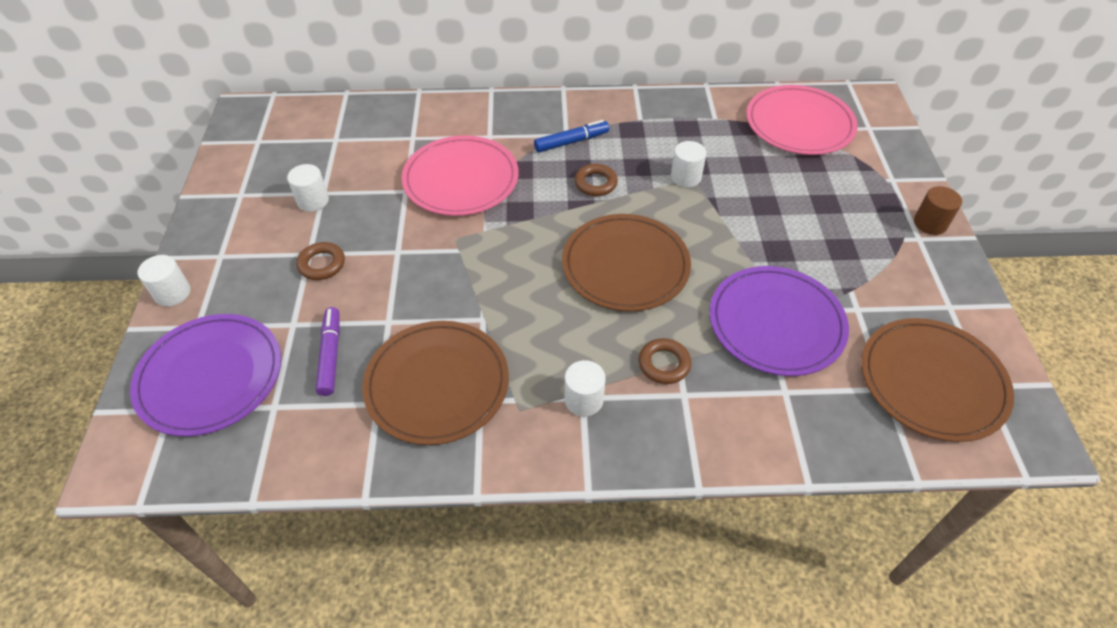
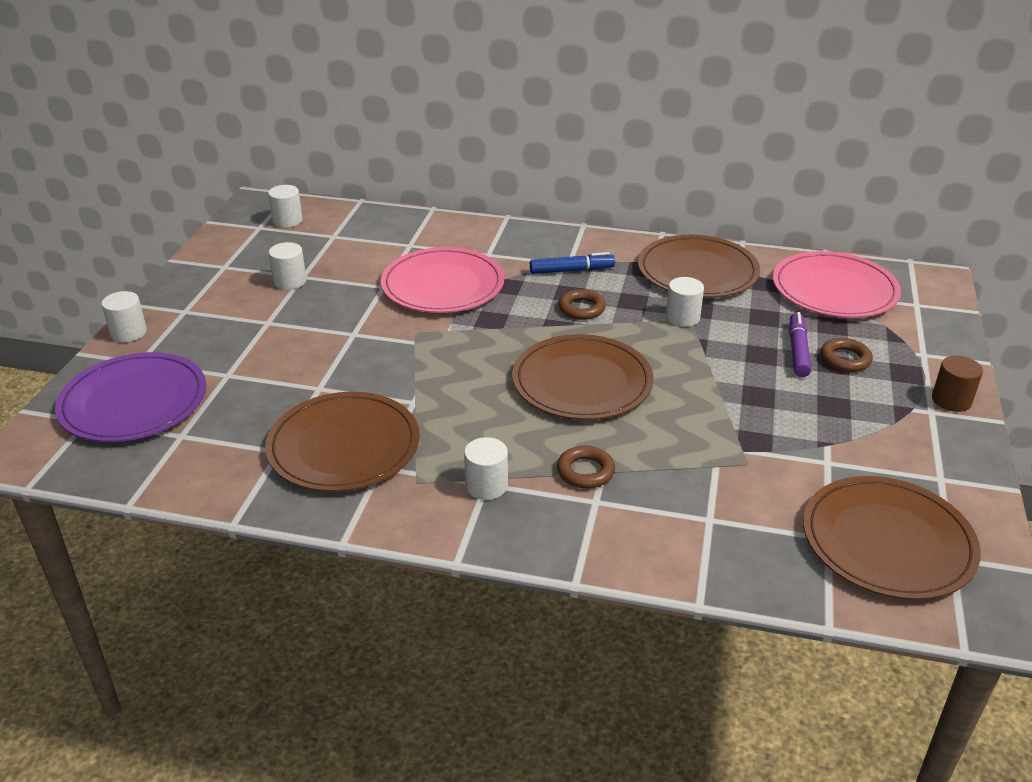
camera: 15 degrees right, 15 degrees down
brown ring [296,242,345,280] -> brown ring moved to [820,338,873,372]
purple marker [316,307,340,396] -> purple marker moved to [789,312,811,377]
purple plate [710,266,849,376] -> none
none -> white cylinder [268,185,303,228]
none -> brown plate [638,235,760,298]

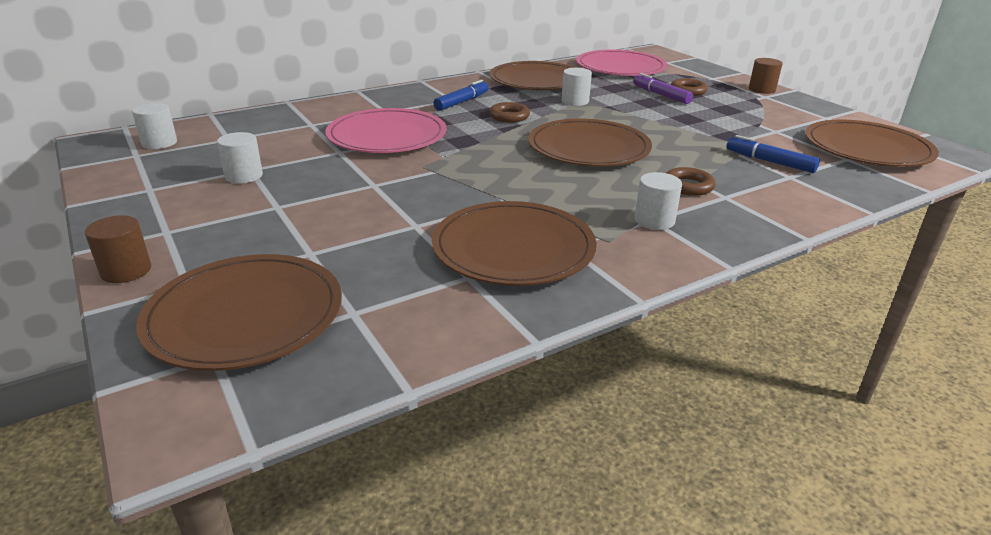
camera: 45 degrees left, 5 degrees down
purple plate [55,352,206,442] -> brown plate [136,254,342,371]
white cylinder [101,291,147,342] -> brown cylinder [85,215,151,283]
none -> blue marker [726,135,820,173]

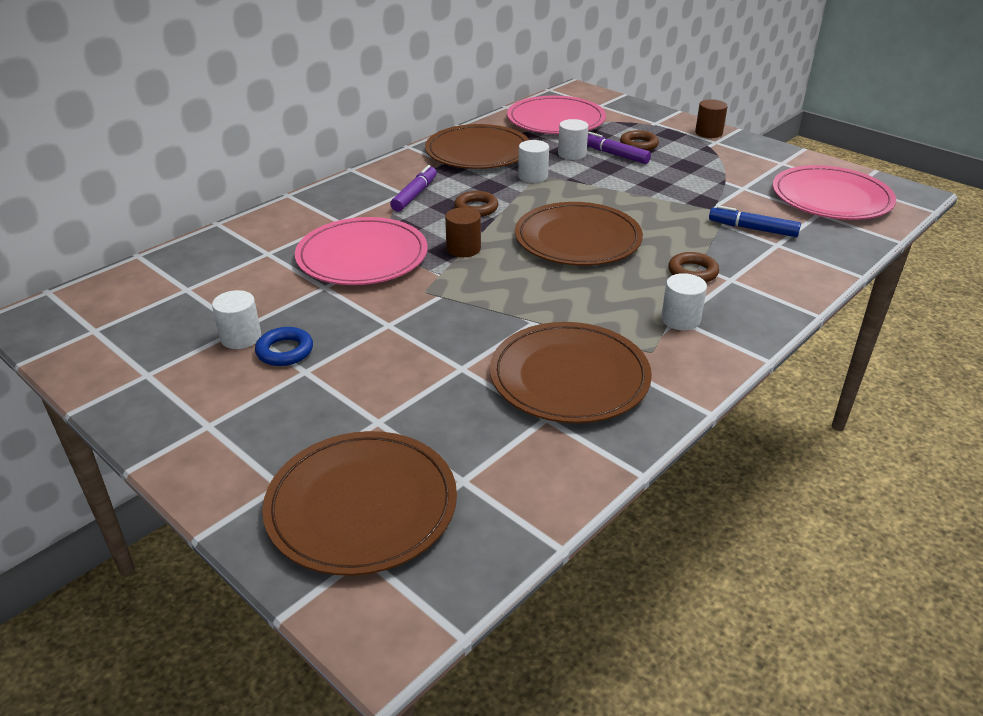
camera: 15 degrees left, 5 degrees up
brown cylinder [85,215,151,283] -> brown cylinder moved to [445,207,481,257]
white cylinder [132,103,177,149] -> white cylinder moved to [558,119,588,160]
blue marker [433,80,489,111] -> purple marker [390,165,437,212]
brown plate [805,120,939,167] -> pink plate [773,165,896,220]
none -> blue ring [255,327,313,366]

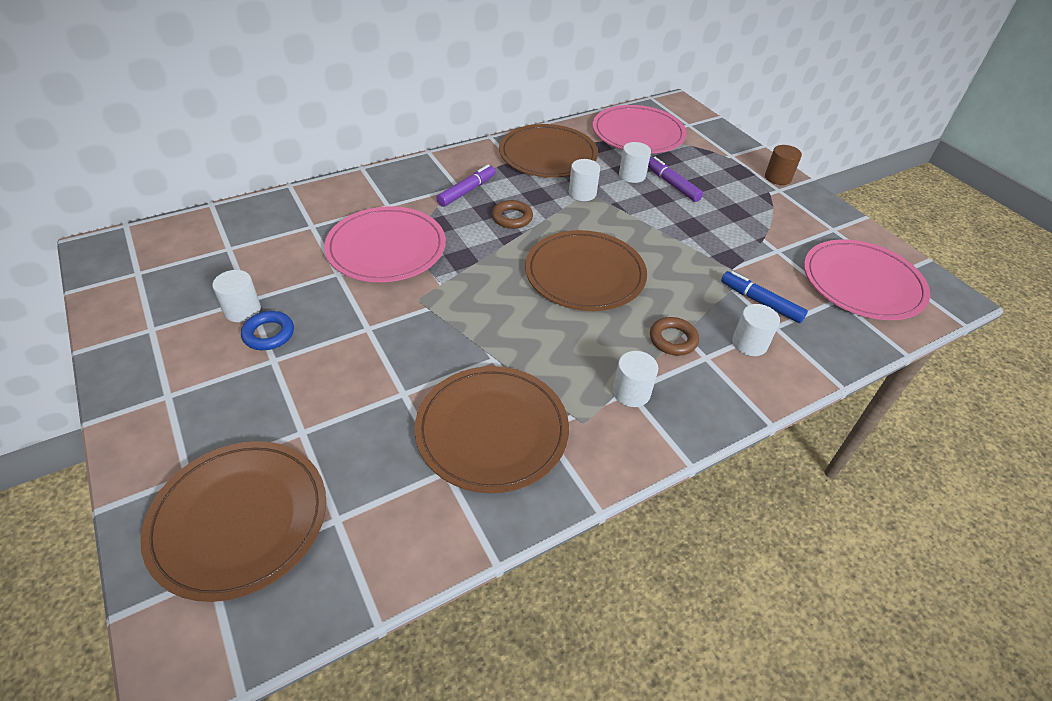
camera: 15 degrees right, 10 degrees up
brown cylinder [445,207,481,257] -> none
brown ring [620,130,659,151] -> none
none -> white cylinder [732,304,780,356]

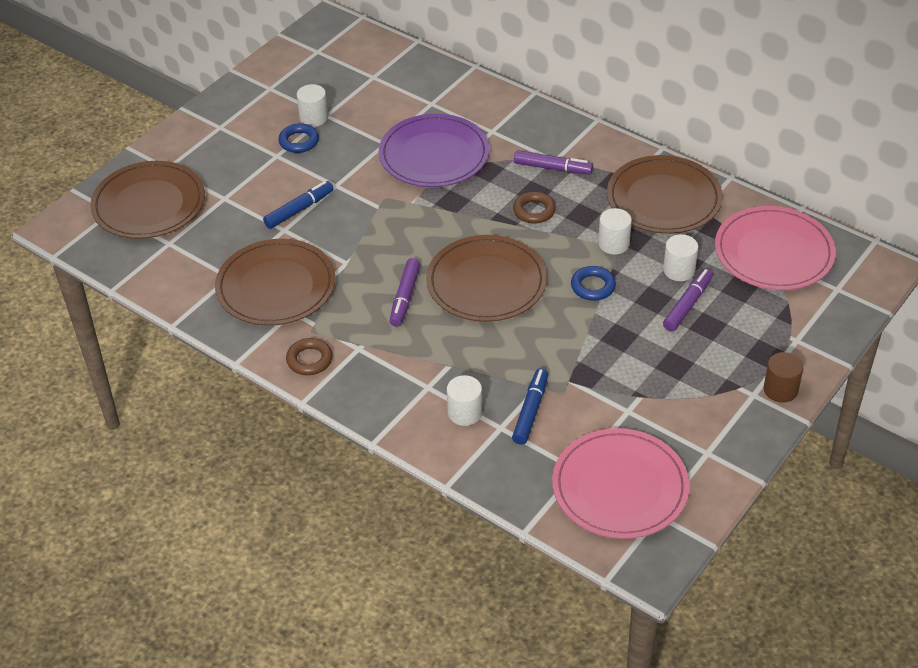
camera: 70 degrees right, 0 degrees up
pink plate [324,206,446,282] -> purple plate [379,114,489,187]
white cylinder [613,351,658,407] -> none
brown ring [650,317,699,356] -> brown ring moved to [286,338,333,375]
none -> blue marker [263,181,334,229]
none -> purple marker [389,258,421,327]
none -> blue ring [571,266,616,301]

